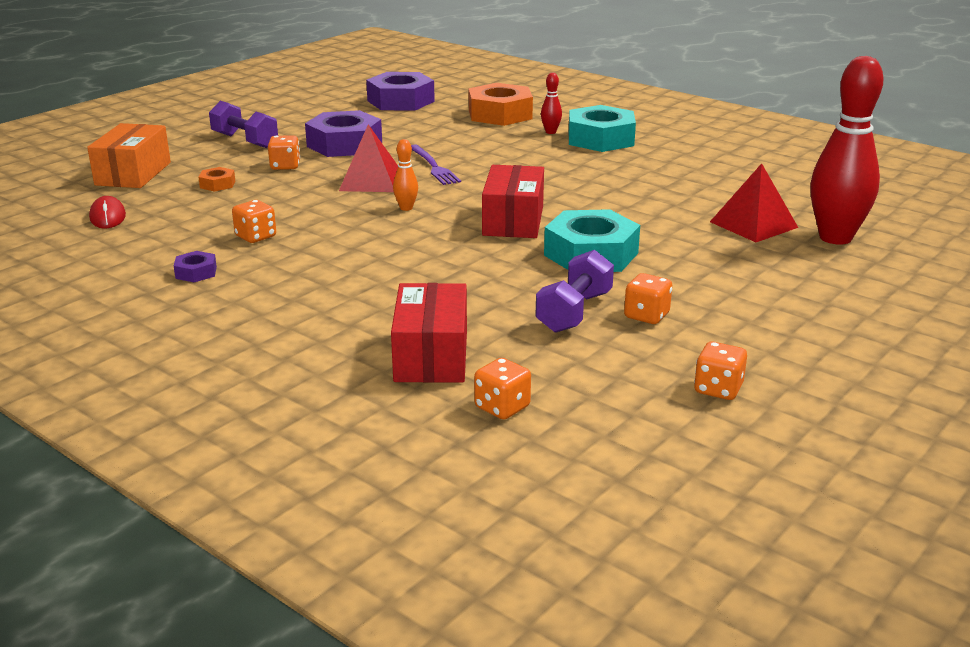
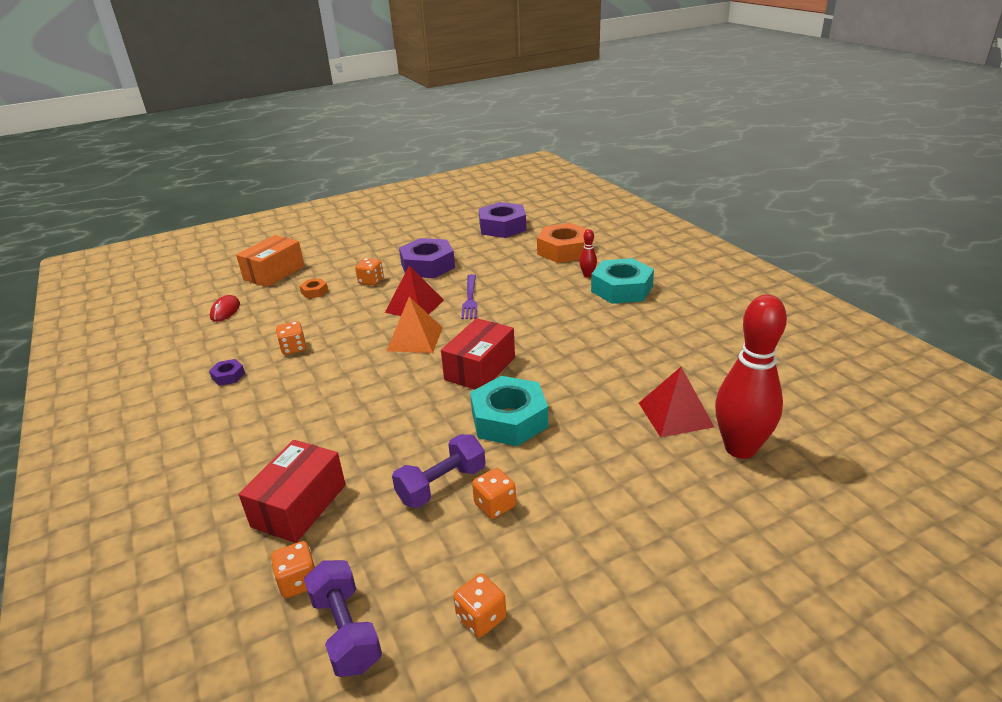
camera: 25 degrees right, 5 degrees up
purple dumbbell [209,101,278,148] -> purple dumbbell moved to [304,560,382,677]
orange bowling pin [393,139,418,211] -> orange pyramid [387,297,443,353]

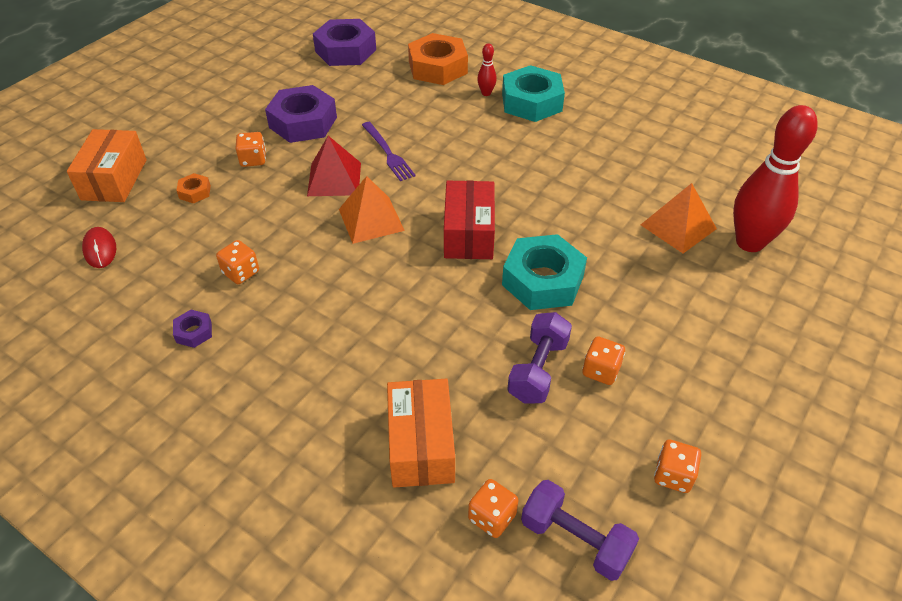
camera: 30 degrees left, 15 degrees up
red box [239,440,346,543] -> orange box [387,379,455,488]
red pyramid [639,367,714,438] -> orange pyramid [641,183,717,253]

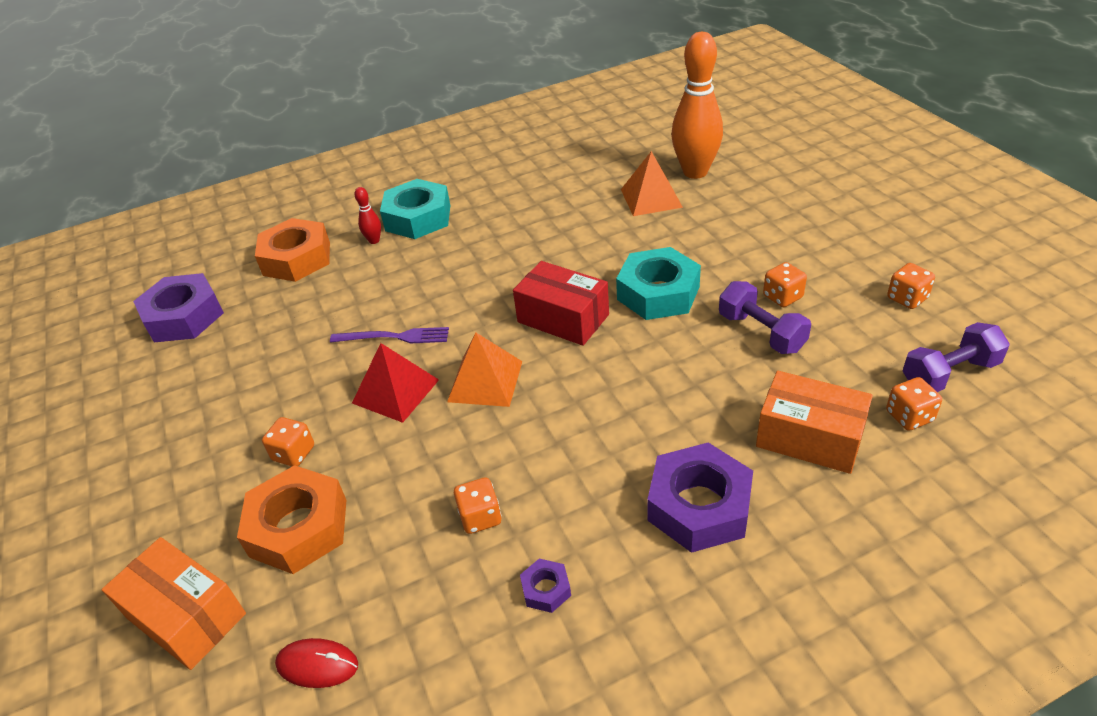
camera: 55 degrees left, 5 degrees down
orange nut [176,173,211,204] -> orange nut [237,465,346,574], size x2.23
purple nut [265,85,337,143] -> purple nut moved to [647,443,753,553]
red bowling pin [733,105,818,252] -> orange bowling pin [671,32,723,179]

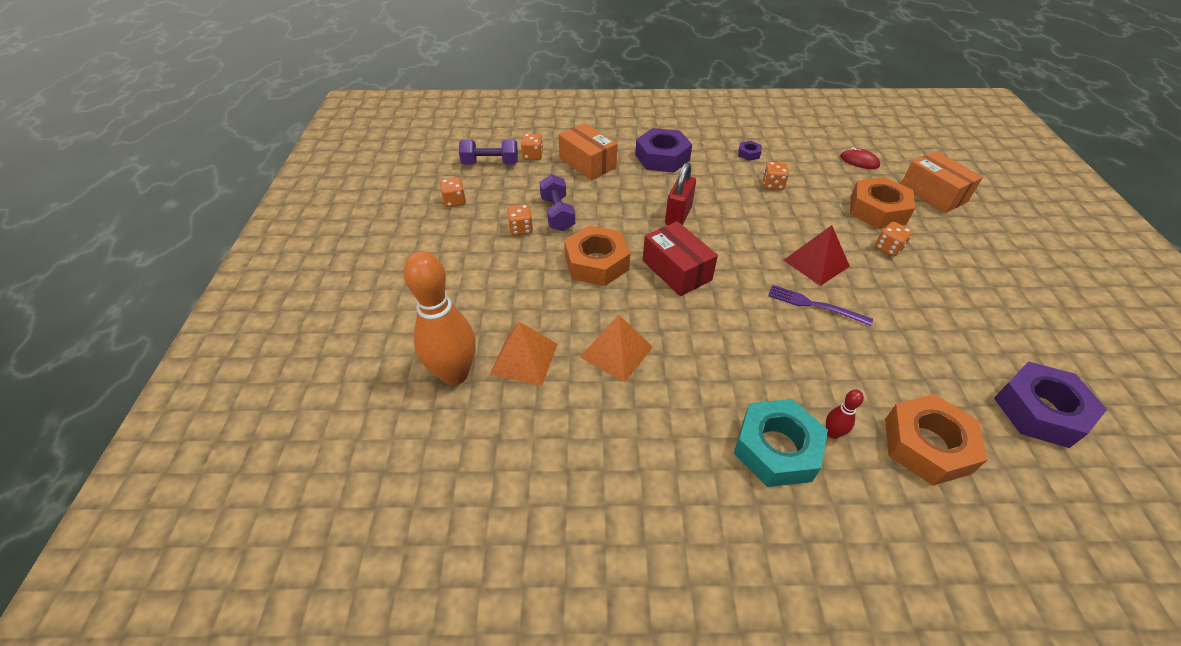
camera: 160 degrees left, 5 degrees up
orange pyramid [447,332,522,407] -> orange pyramid moved to [580,315,653,382]
turquoise nut [616,247,701,320] -> orange nut [564,225,630,286]
none -> red padlock [665,162,696,225]

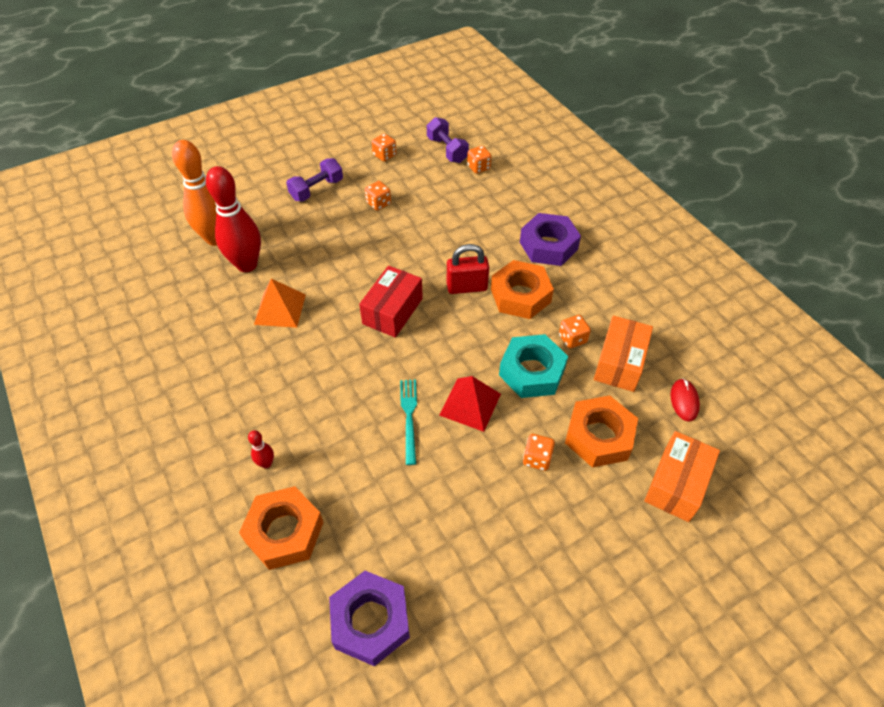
camera: 60 degrees right, 5 degrees up
orange pyramid [490,322,558,386] -> red bowling pin [206,166,261,272]
purple dumbbell [539,174,575,231] -> purple dumbbell moved to [286,158,343,202]
orange box [558,123,617,180] -> orange box moved to [594,316,653,392]
orange nut [564,225,630,286] -> orange nut moved to [491,260,554,319]
turquoise nut [734,399,828,487] -> turquoise nut moved to [499,334,568,398]
purple nut [738,141,762,161] -> none
purple fork [768,285,873,326] -> turquoise fork [400,380,417,465]

